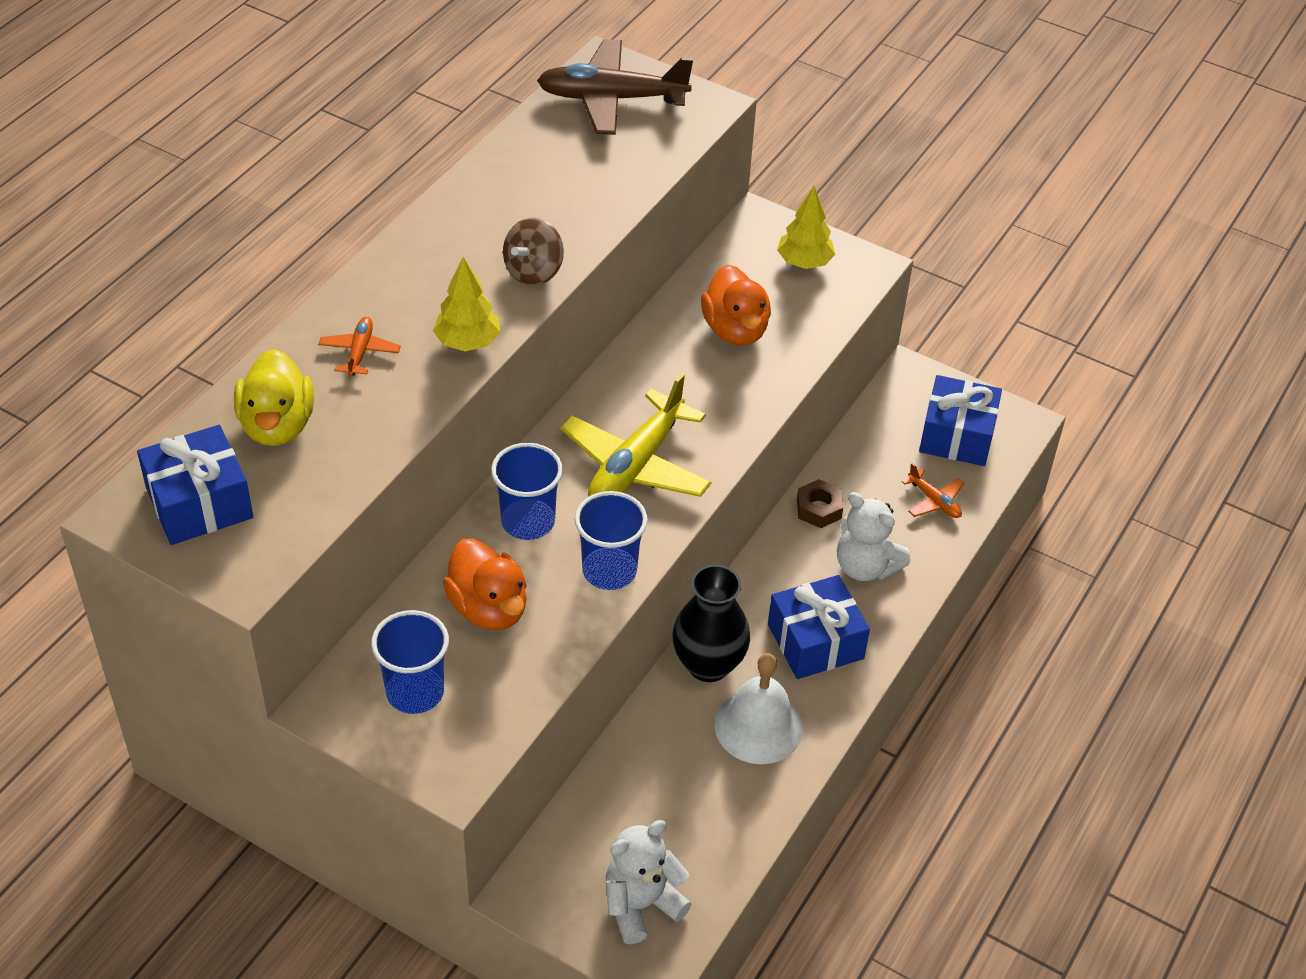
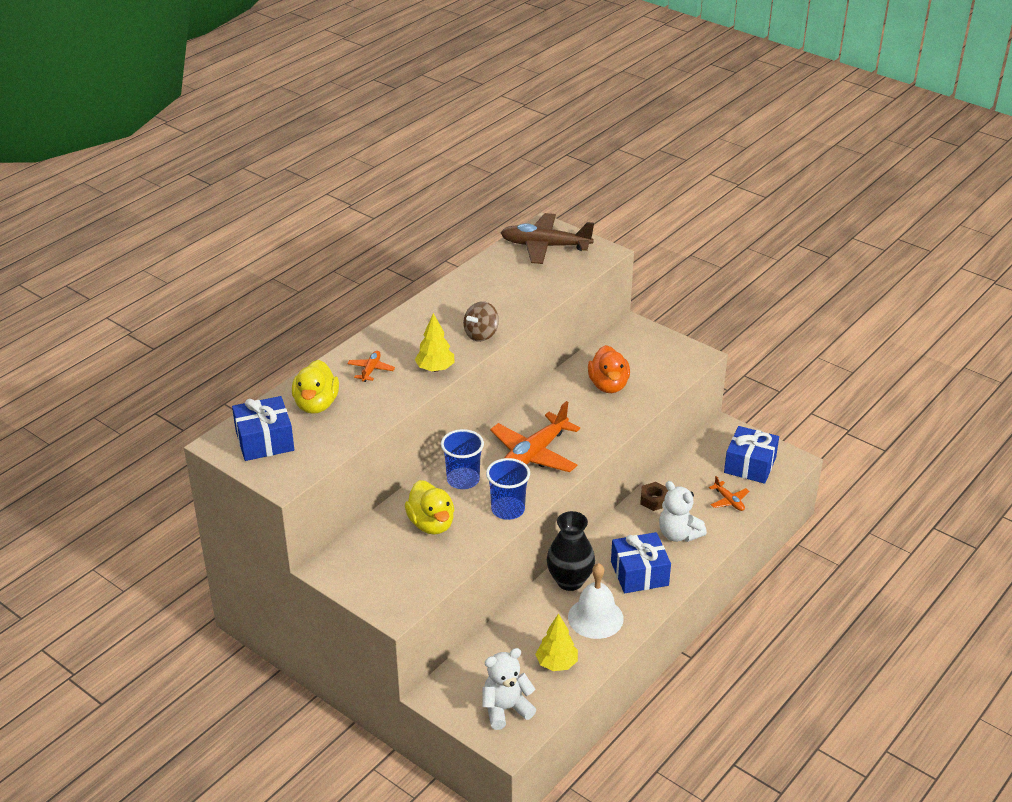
camera: 10 degrees right, 10 degrees down
blue cup [371,610,449,714] -> none
orange duck [443,539,527,630] -> yellow duck [405,480,454,535]
yellow plane [560,373,711,497] -> orange plane [490,401,580,472]
yellow tree [777,186,835,269] -> yellow tree moved to [535,613,578,671]

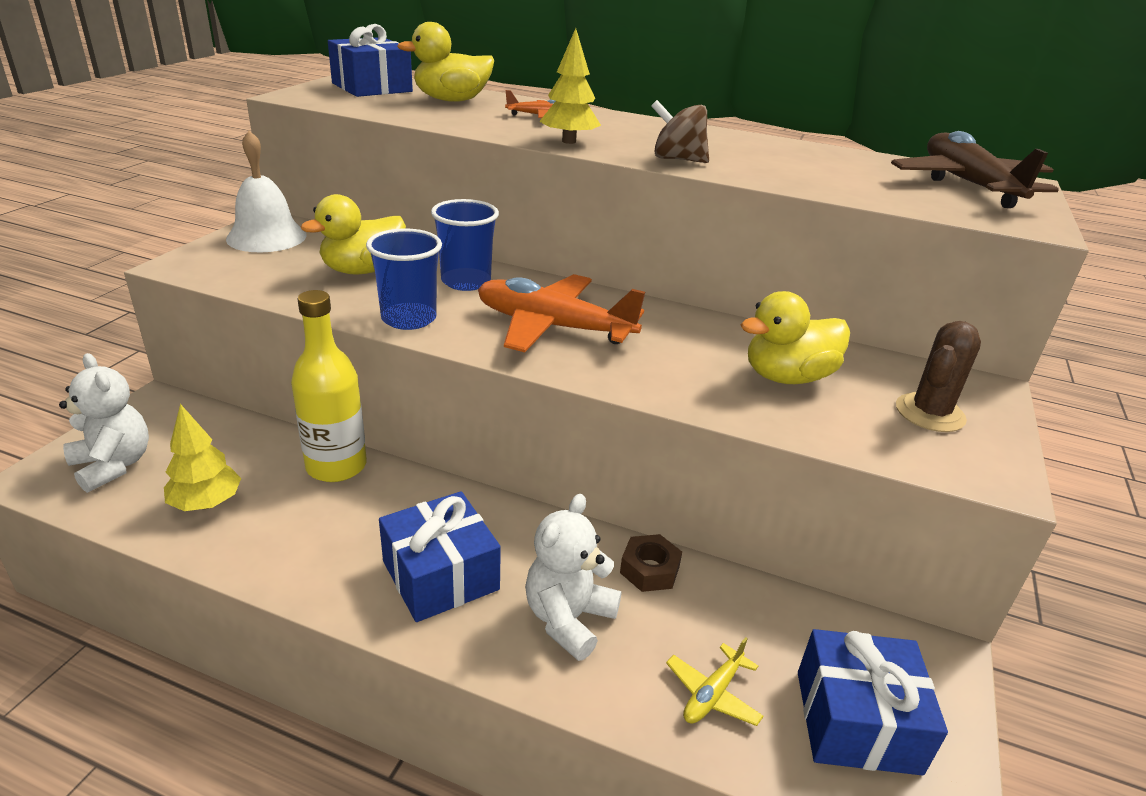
camera: 70 degrees right, 5 degrees down
black vase [547,511,595,591] -> none
white bell [568,563,624,639] -> white bell moved to [226,130,306,252]
orange duck [588,345,630,393] -> yellow duck [741,291,850,384]
orange plane [709,476,750,511] -> yellow plane [666,637,764,726]
none -> yellow bottle [291,290,367,482]
none -> brown cactus [896,321,981,432]

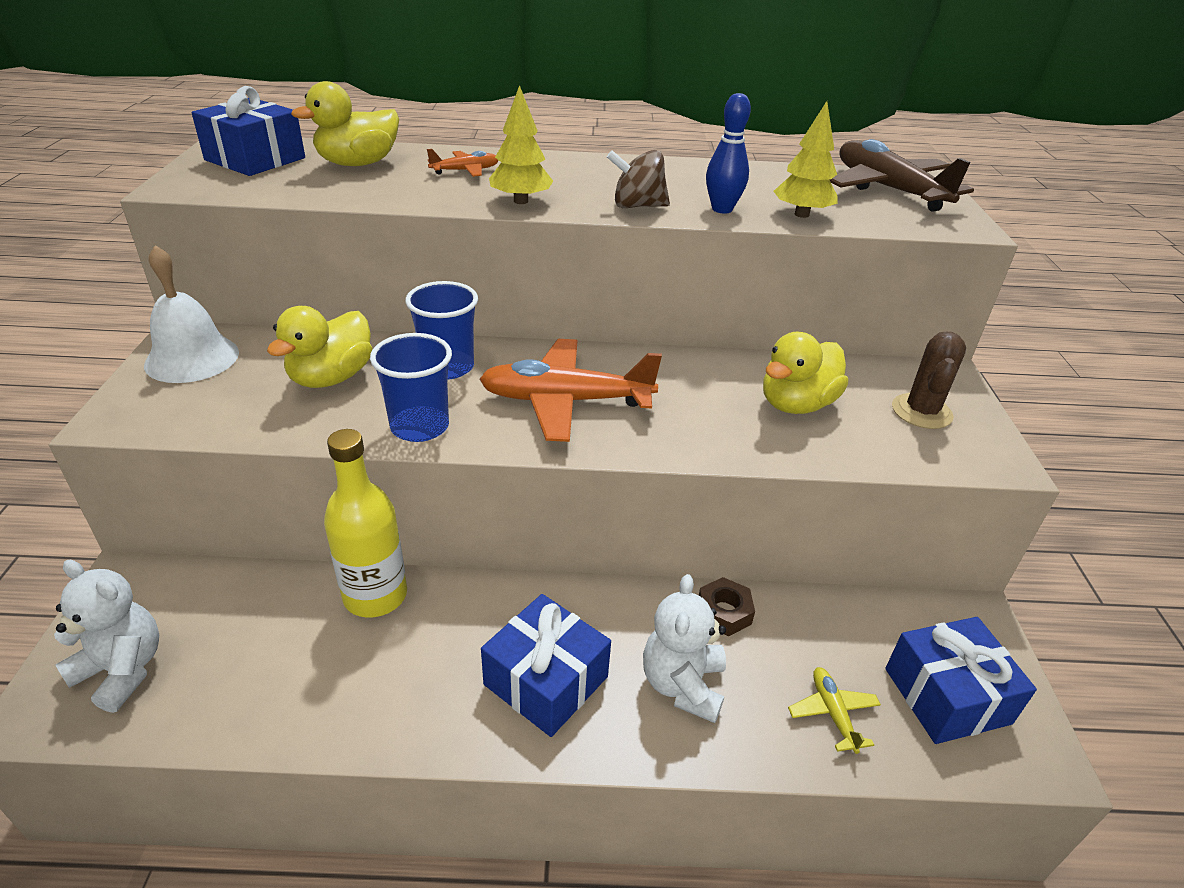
camera: 20 degrees left, 5 degrees up
yellow tree [164,404,241,511] -> yellow tree moved to [774,101,838,218]
yellow plane [666,637,764,726] -> yellow plane turned 150 degrees clockwise [788,667,881,754]
none -> blue bowling pin [706,93,751,214]

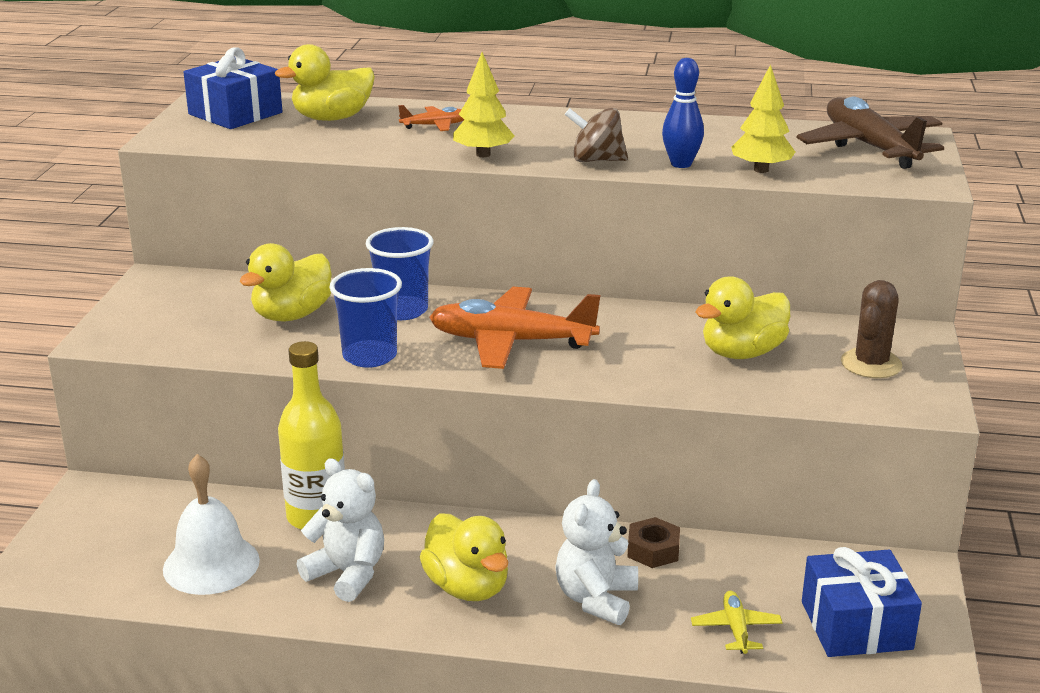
camera: 10 degrees right, 10 degrees down
white teddy bear [54,560,159,713] -> white teddy bear moved to [296,458,384,602]
white bell [144,245,239,383] -> white bell moved to [163,454,260,595]
blue gift [481,594,611,737] -> yellow duck [420,513,508,601]

